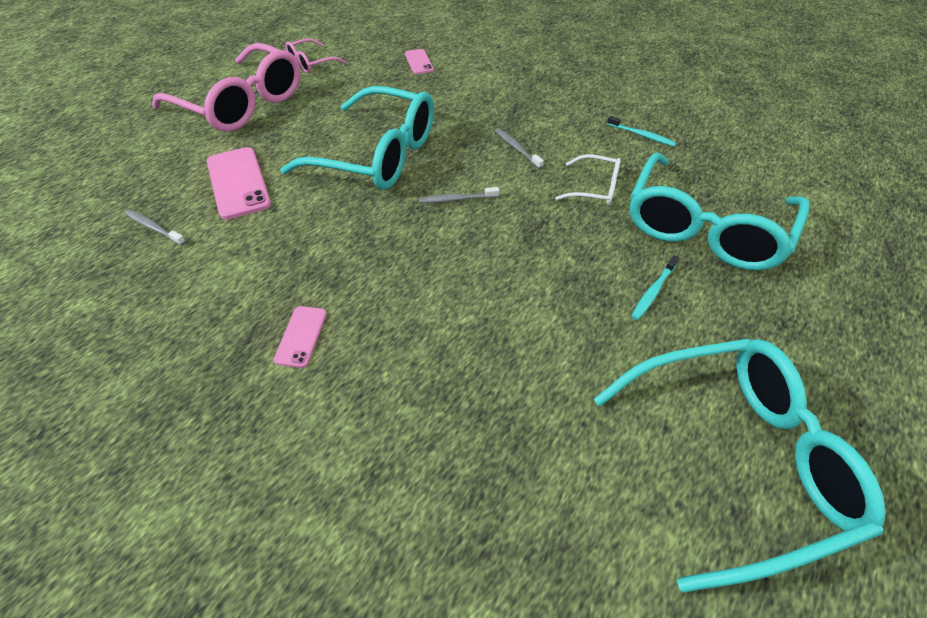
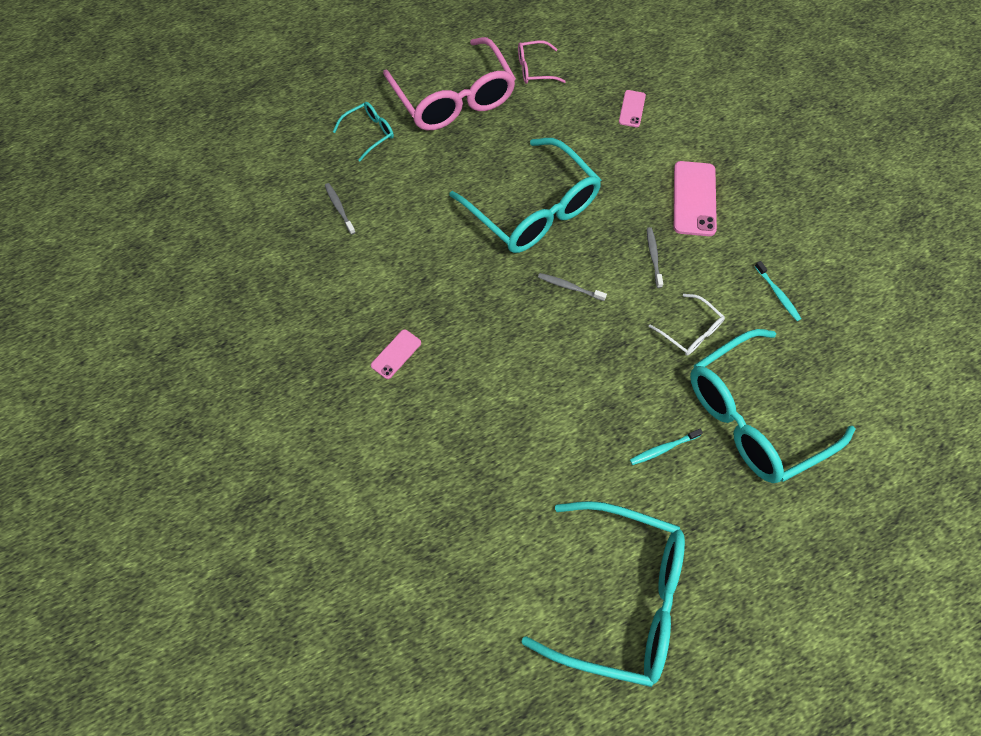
camera: 30 degrees right, 15 degrees up
pink phone [207,147,271,220] -> pink phone moved to [674,161,717,236]
none -> turquoise glasses [333,102,394,161]

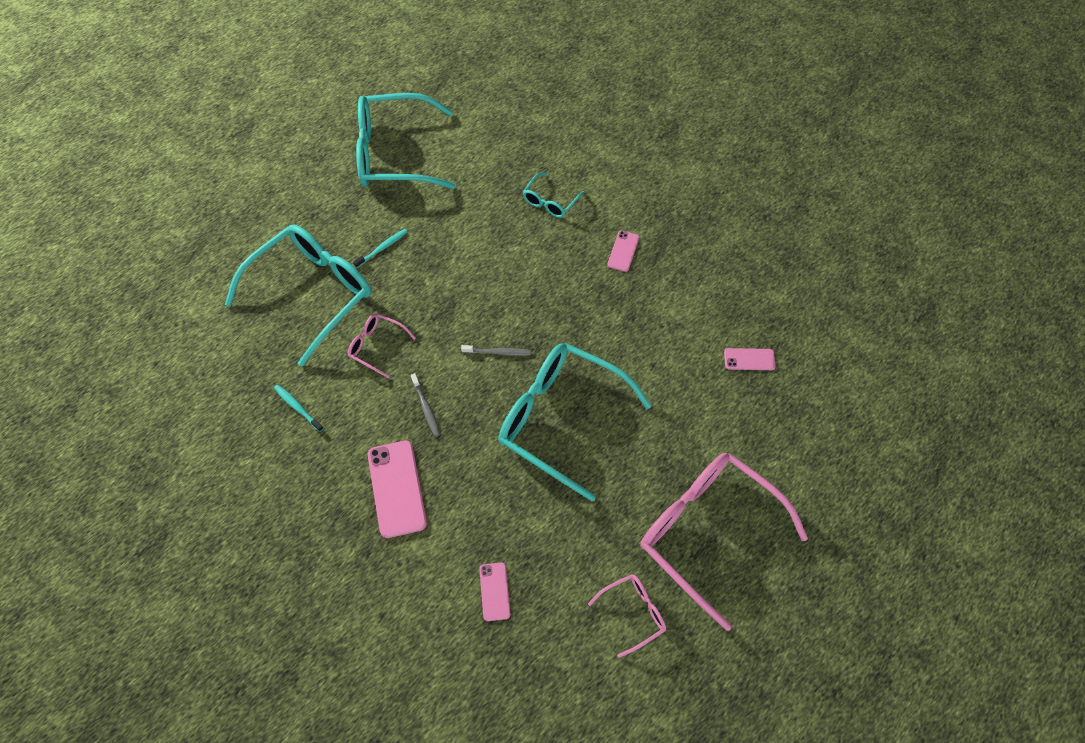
camera: 160 degrees right, 5 degrees down
grey toothbrush [325,183,356,235] -> pink phone [724,348,776,370]
turquoise glasses [333,102,394,161] -> turquoise glasses moved to [523,173,585,218]
white glasses [649,294,725,356] -> pink glasses [348,313,416,378]

